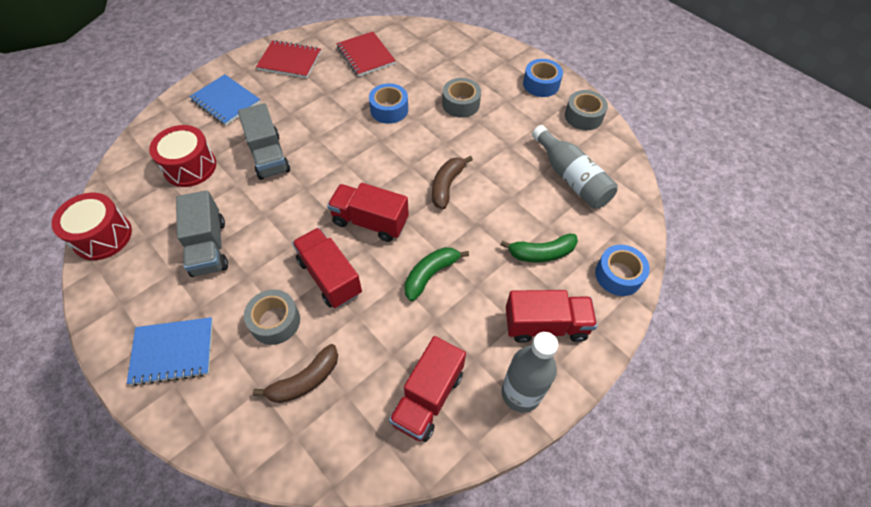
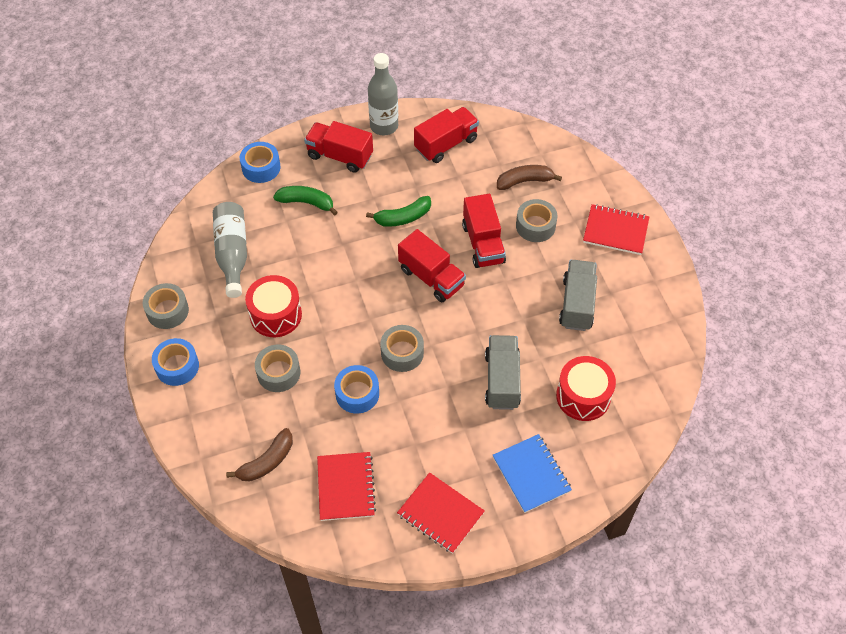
camera: 155 degrees left, 0 degrees up
red drum [51,193,132,260] -> red drum moved to [245,275,302,337]
blue notebook [127,317,213,386] -> red notebook [583,204,649,255]
brown banana [432,156,473,209] -> brown banana moved to [226,428,293,481]
none -> grey tape [380,325,424,372]

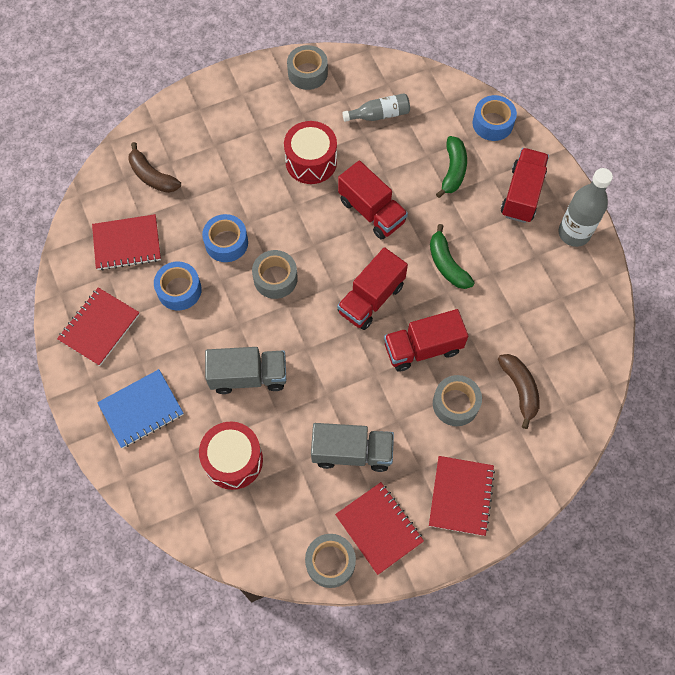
camera: 85 degrees right, 10 degrees up
blue tape [152,338,199,386] -> blue tape moved to [154,262,202,310]
grey bottle [213,202,247,298] -> grey bottle [342,93,410,122], size x0.65
grey tape [255,345,301,392] -> grey tape moved to [305,534,356,588]
red truck [414,107,479,163] -> red truck moved to [338,160,408,240]
none -> red notebook [335,482,424,575]

